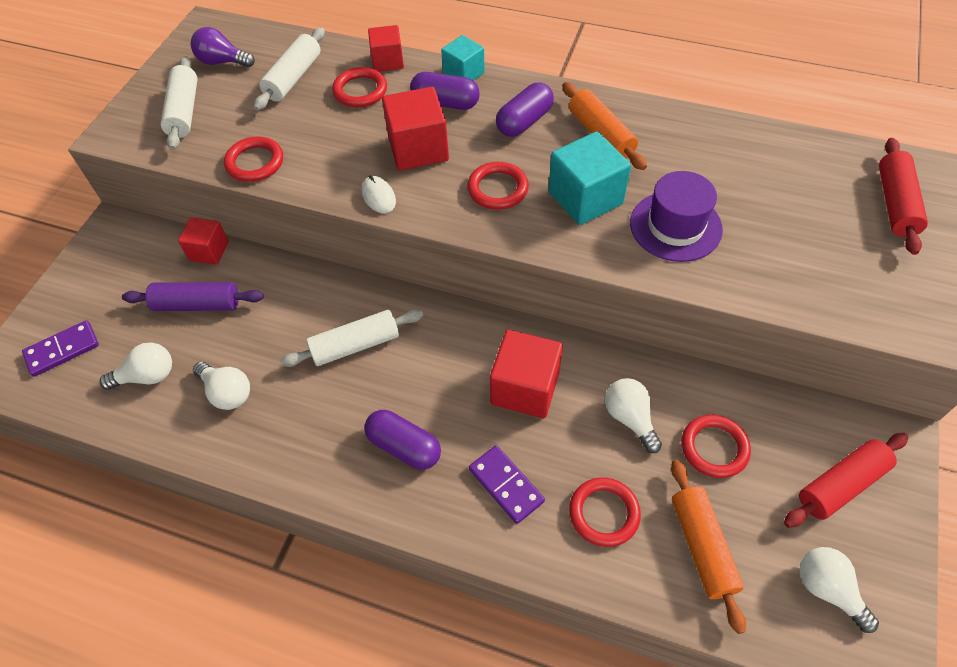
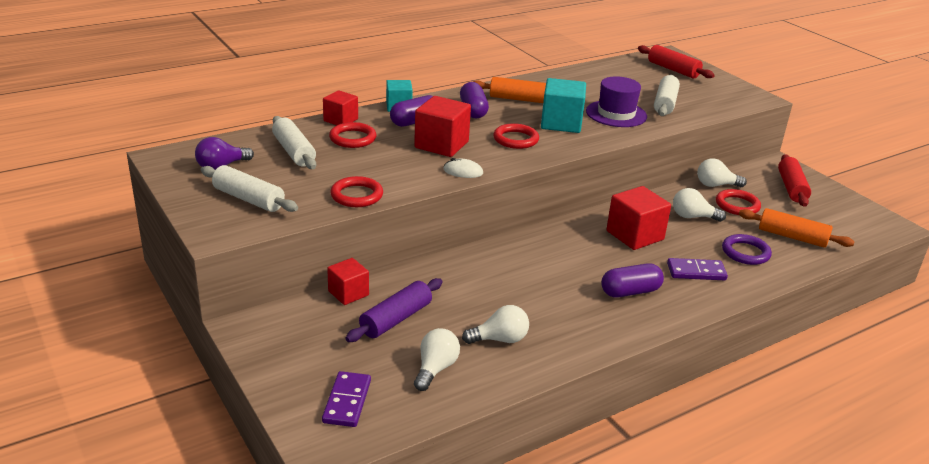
camera: 55 degrees left, 25 degrees down
white rolling pin [280,309,423,367] -> white rolling pin moved to [654,75,680,116]
red ring [569,477,641,547] -> purple ring [722,234,772,265]
white light bulb [800,547,879,633] -> white light bulb moved to [697,158,747,187]

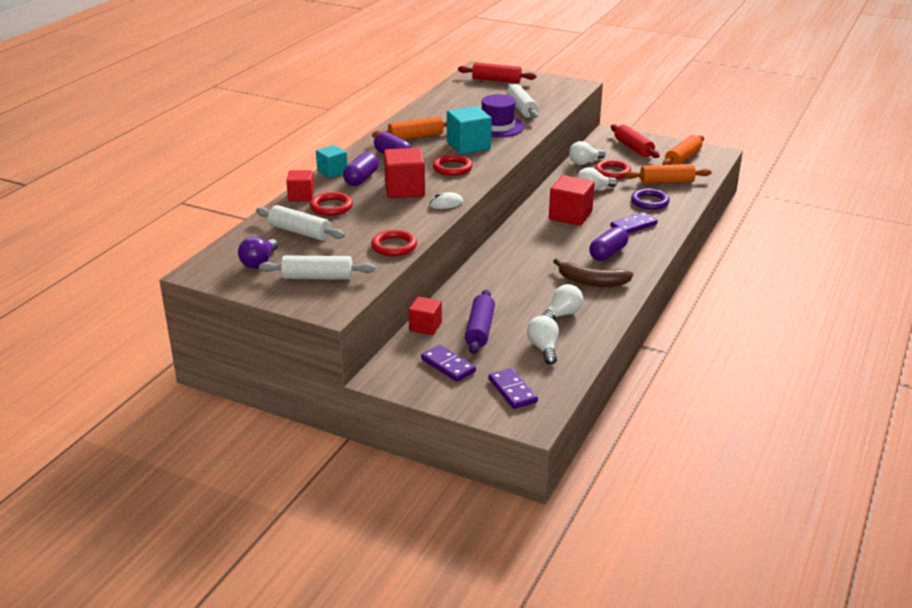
camera: 30 degrees left, 0 degrees up
none -> purple domino [421,345,476,382]
none -> brown banana [553,258,633,287]
none -> orange rolling pin [662,135,704,165]

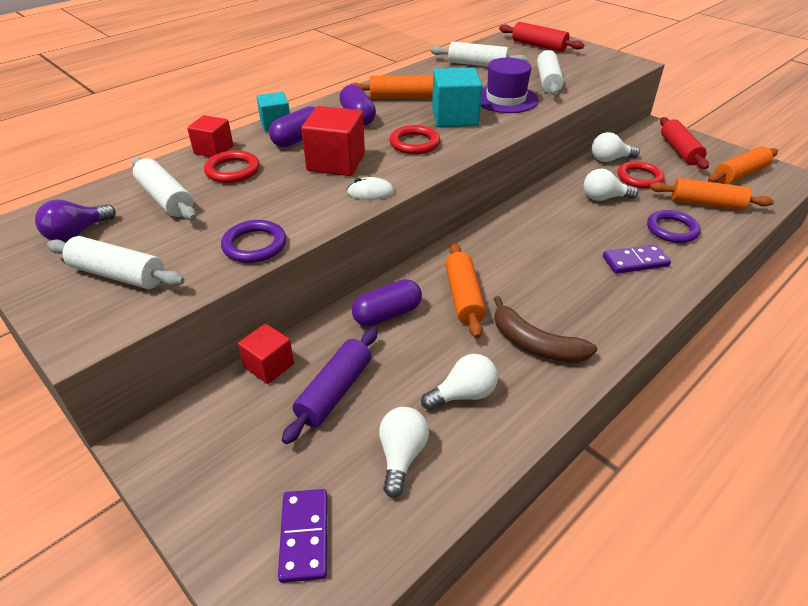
camera: 20 degrees right, 10 degrees up
red ring [371,230,417,256] -> purple ring [221,220,286,263]
purple domino [421,345,476,382] -> none
red cube [549,175,595,226] -> none
purple capsule [589,227,628,261] -> purple capsule moved to [352,279,422,327]
none -> white rolling pin [431,41,528,67]
none -> orange rolling pin [445,243,486,339]

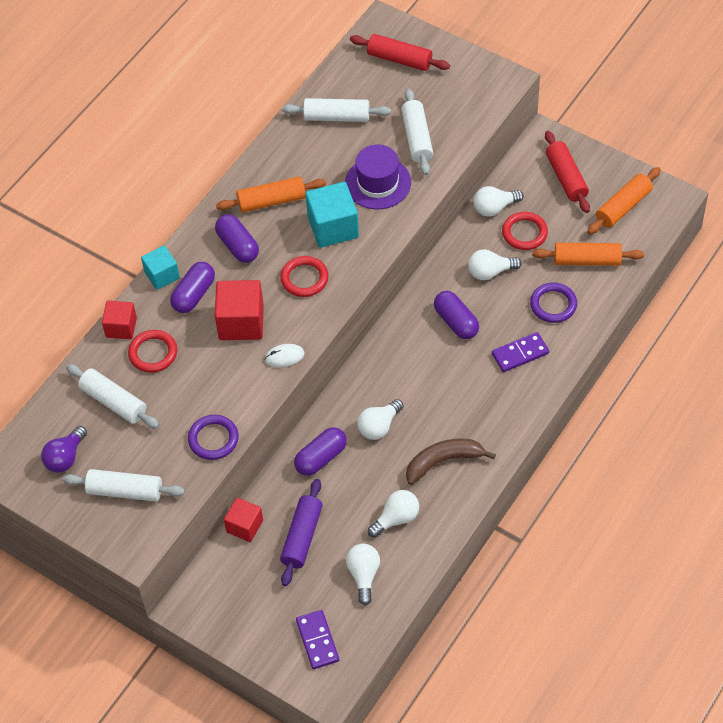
camera: 10 degrees left, 15 degrees up
orange rolling pin [445,243,486,339] -> white light bulb [357,399,404,440]
brown banana [494,296,597,363] -> brown banana turned 135 degrees clockwise [406,438,496,485]
none -> purple capsule [434,291,479,339]

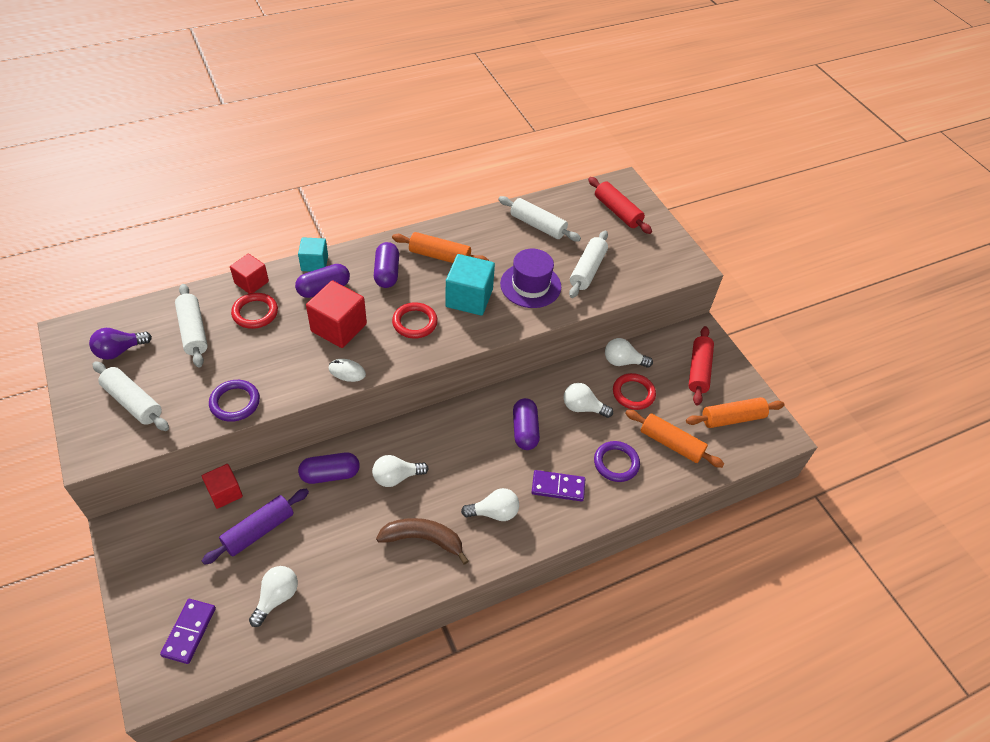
camera: 25 degrees right, 5 degrees down
white light bulb [368,490,419,538] -> white light bulb moved to [461,488,519,521]

